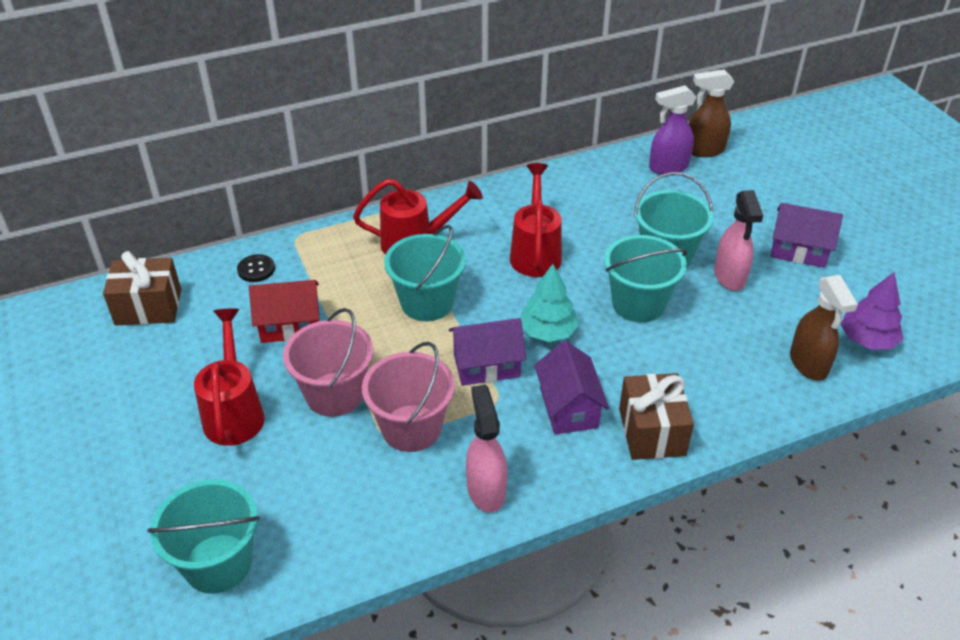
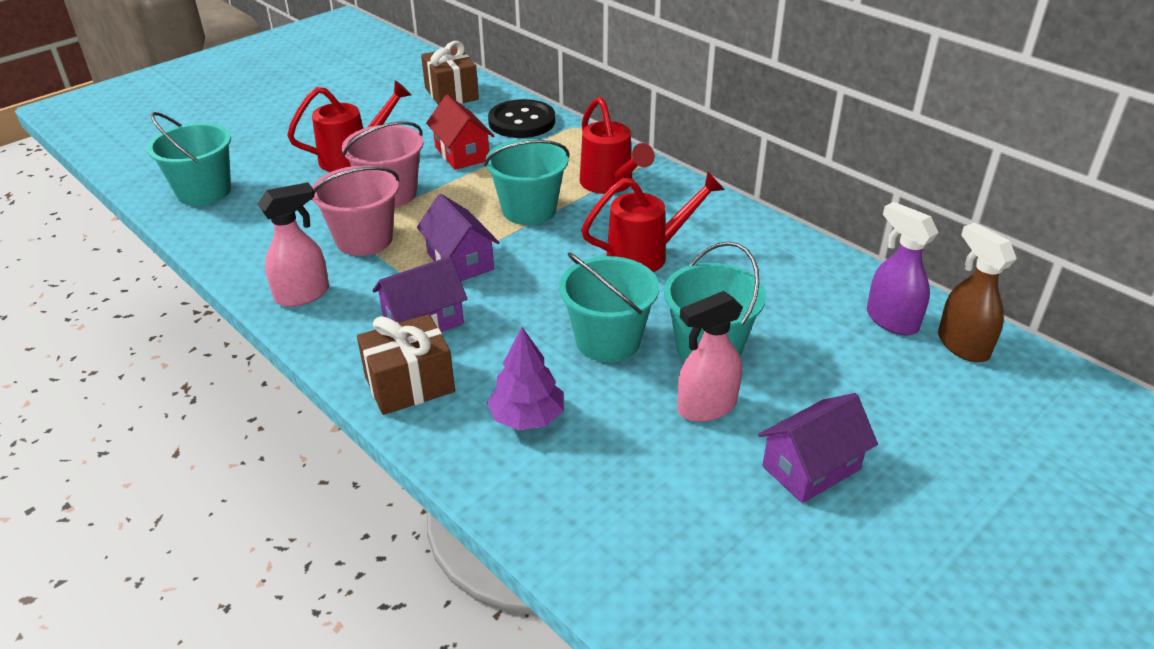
camera: 70 degrees right, 5 degrees down
black button [237,254,275,282] -> black button [488,99,555,138], size x1.99
turquoise tree [520,264,579,342] -> none
purple house [771,203,843,268] -> purple house turned 60 degrees clockwise [758,393,878,503]
brown spray bottle [790,275,858,381] -> none
purple tree [841,272,903,349] -> purple tree moved to [487,327,564,430]

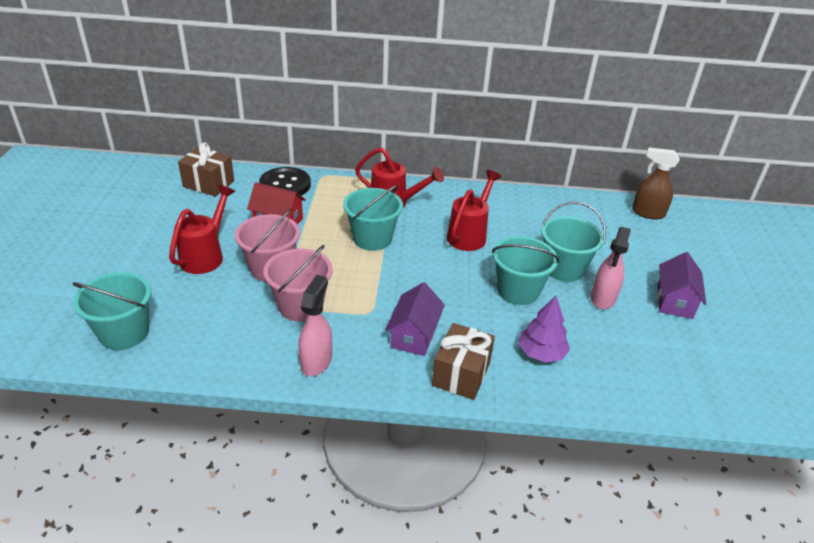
camera: 45 degrees left, 0 degrees up
purple house [417,194,500,281] -> none
purple spray bottle [867,202,939,335] -> none

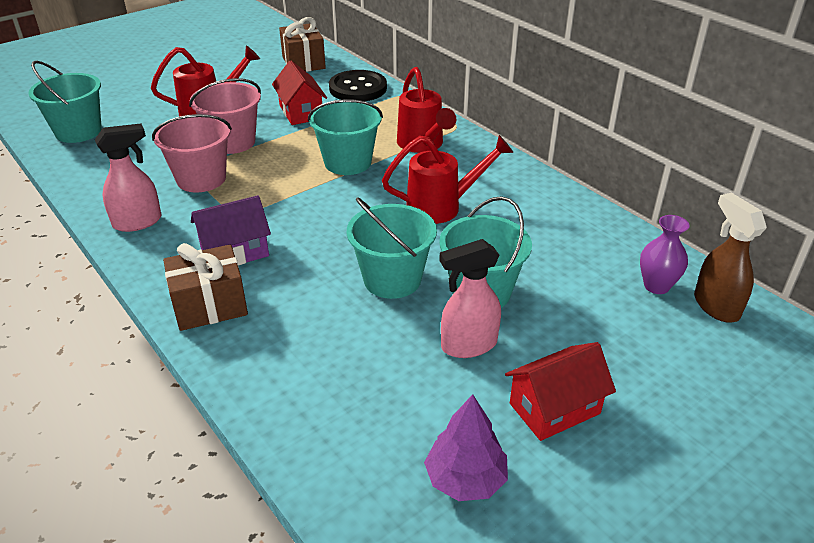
camera: 50 degrees right, 0 degrees up
purple tree [518,296,570,363] -> purple tree moved to [424,394,508,501]
purple house [657,252,706,319] -> red house [505,342,616,441]
none -> purple vase [640,215,690,294]

